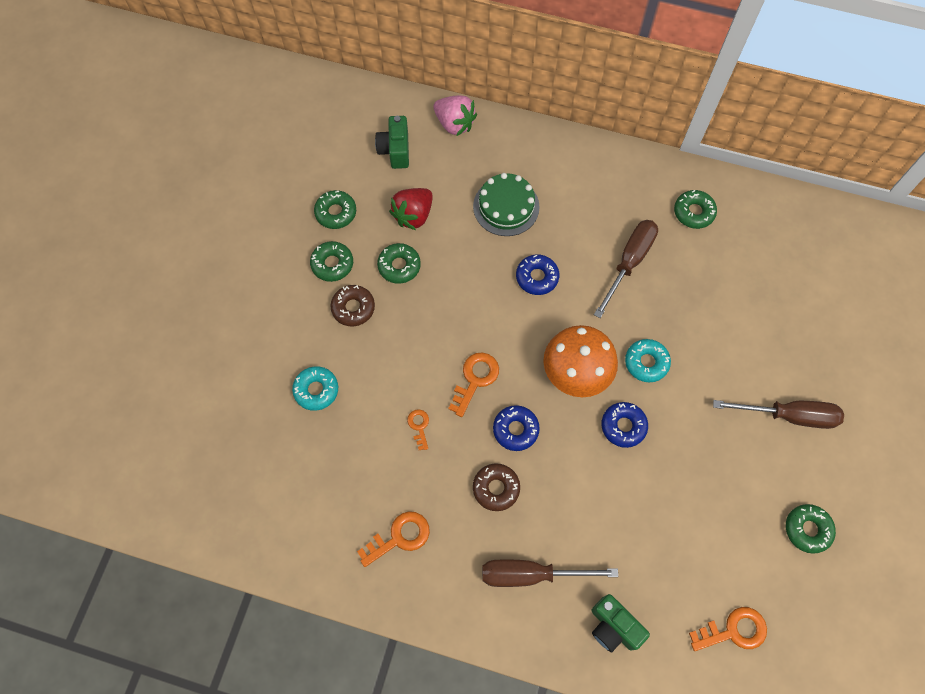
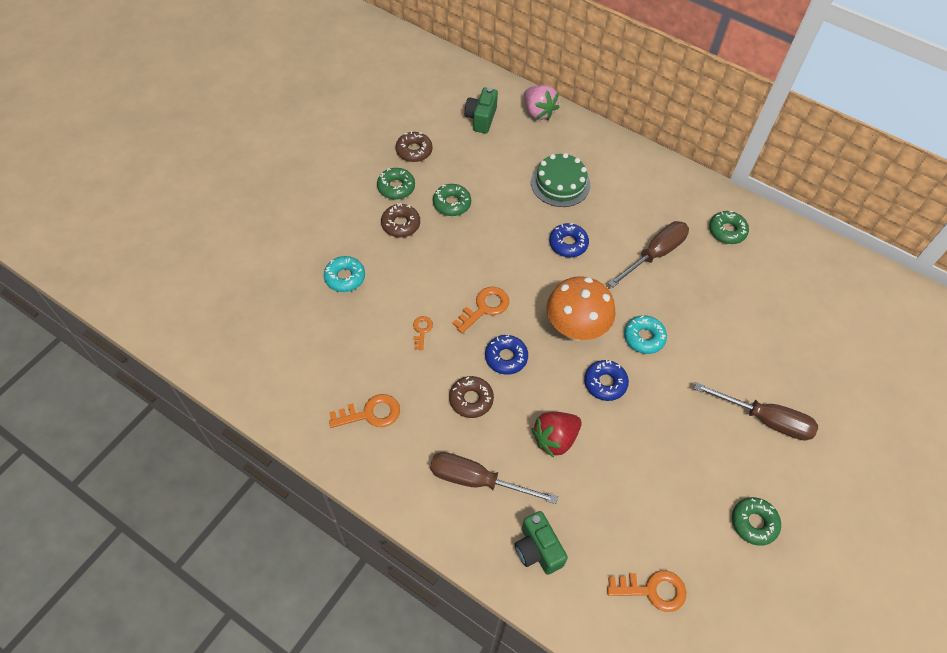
camera: 15 degrees right, 10 degrees down
green donut [314,190,356,229] -> brown donut [396,131,432,162]
red strawberry [389,188,433,230] -> red strawberry moved to [532,412,582,458]

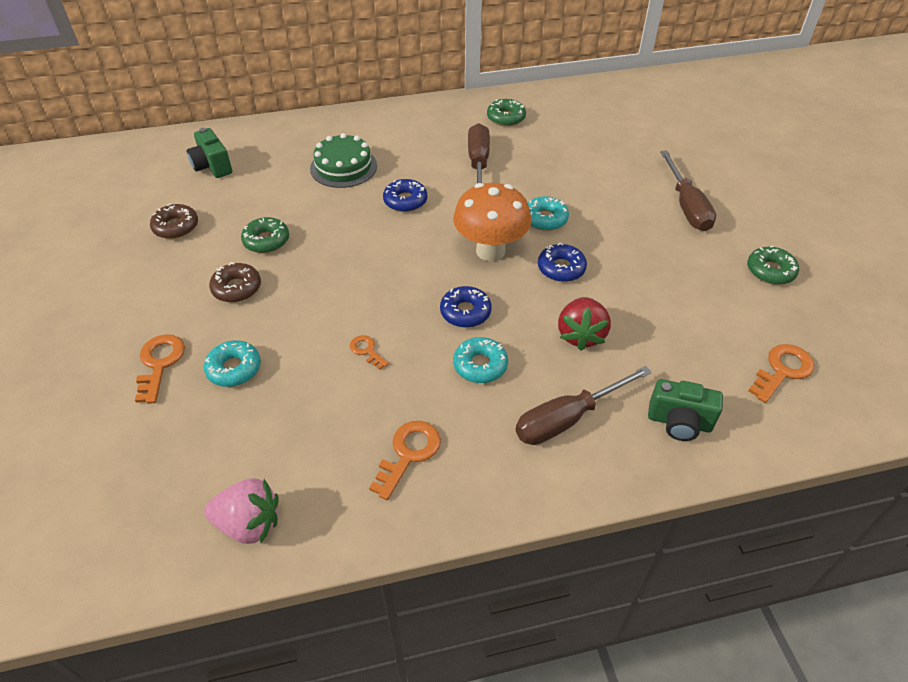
camera: 45 degrees left, 10 degrees down
green donut [377,168,415,199] -> none
brown donut [449,376,494,418] -> turquoise donut [453,337,508,383]
orange key [453,287,509,333] -> orange key moved to [135,334,185,404]
pink strawberry [524,85,559,120] -> pink strawberry moved to [204,478,279,544]
brown screwdriver [694,382,818,441] -> brown screwdriver turned 105 degrees clockwise [660,150,716,231]

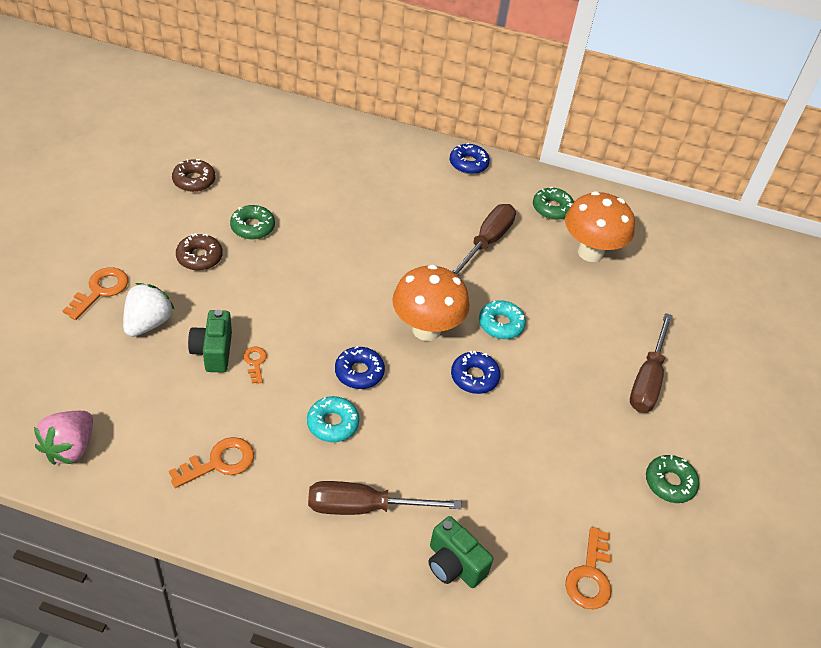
camera: 25 degrees right, 0 degrees up
green camera [187,128,232,178] -> green camera moved to [188,310,232,372]
turquoise donut [204,340,261,387] -> white strawberry [123,283,175,337]
pink strawberry [204,478,279,544] -> pink strawberry turned 75 degrees clockwise [34,411,93,465]
green cake [310,133,377,188] -> none
blue donut [383,179,427,212] -> blue donut moved to [450,143,490,174]
red strawberry [558,297,611,351] -> none
orange key [748,344,814,403] -> orange key turned 120 degrees clockwise [565,527,612,609]
none -> orange mushroom [565,191,635,262]

